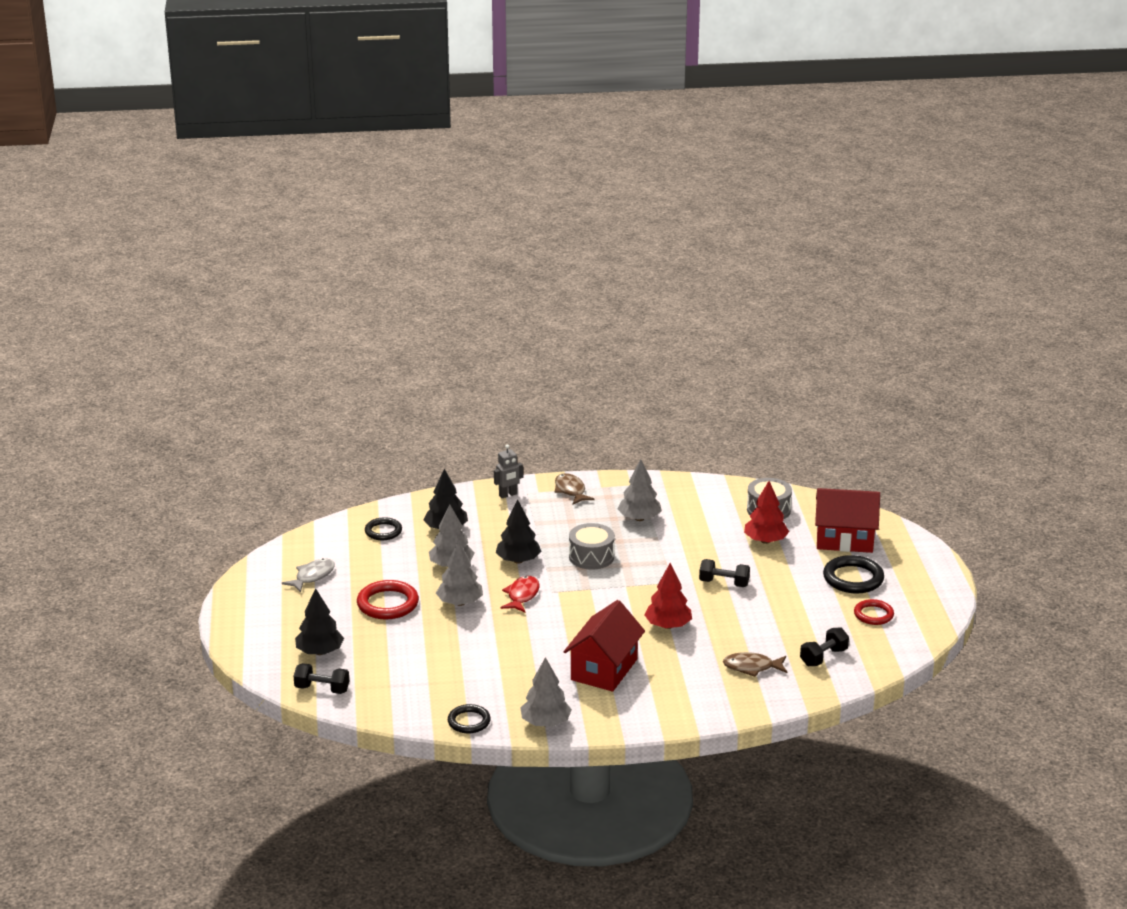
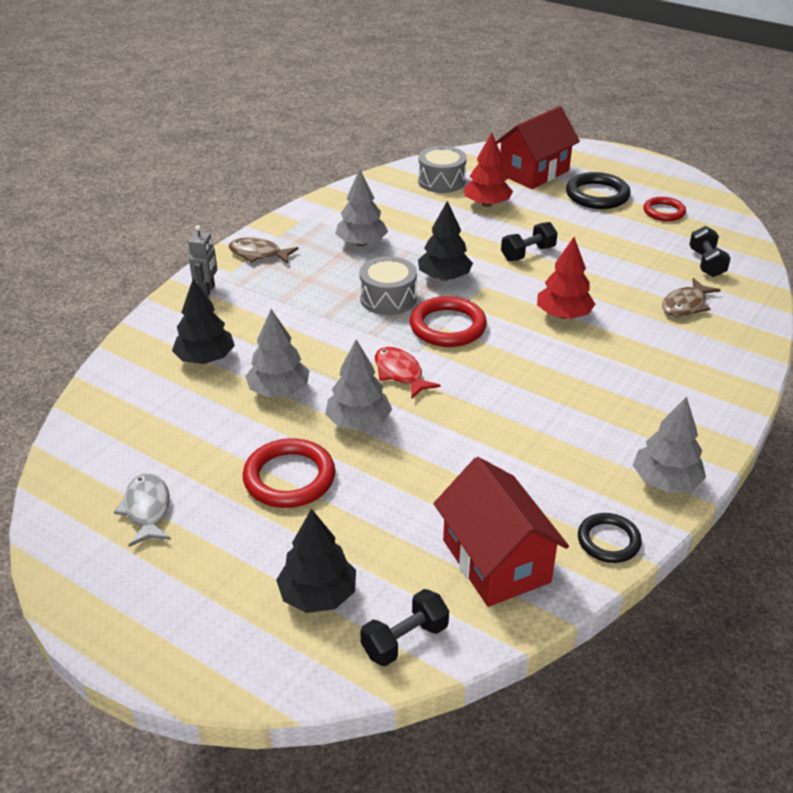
camera: 50 degrees left, 10 degrees up
black ring [365,517,402,540] -> none
black tree [496,500,541,564] -> black tree moved to [418,201,473,281]
red house [564,600,645,692] -> red house moved to [434,457,569,607]
none -> red ring [410,296,487,347]

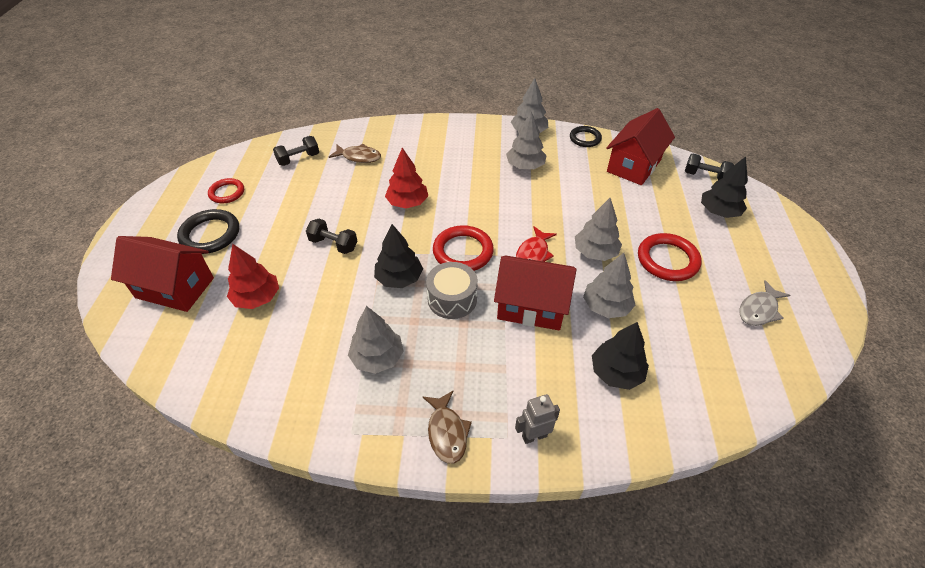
camera: 120 degrees left, 10 degrees up
grey drum [418,146,467,193] -> none
none -> red house [494,256,576,330]
none -> grey tree [506,111,547,169]

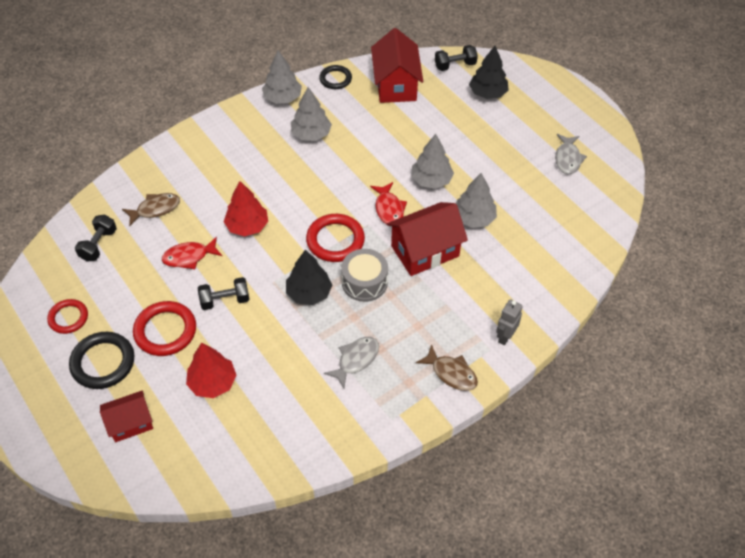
camera: 40 degrees left, 5 degrees up
red house [111,236,214,312] -> red house [100,390,153,442], size x0.62
grey tree [348,306,404,374] -> grey fish [324,337,379,388]
black tree [592,322,649,390] -> none
red ring [638,233,702,281] -> red ring moved to [133,301,196,356]
none -> red fish [162,237,222,269]

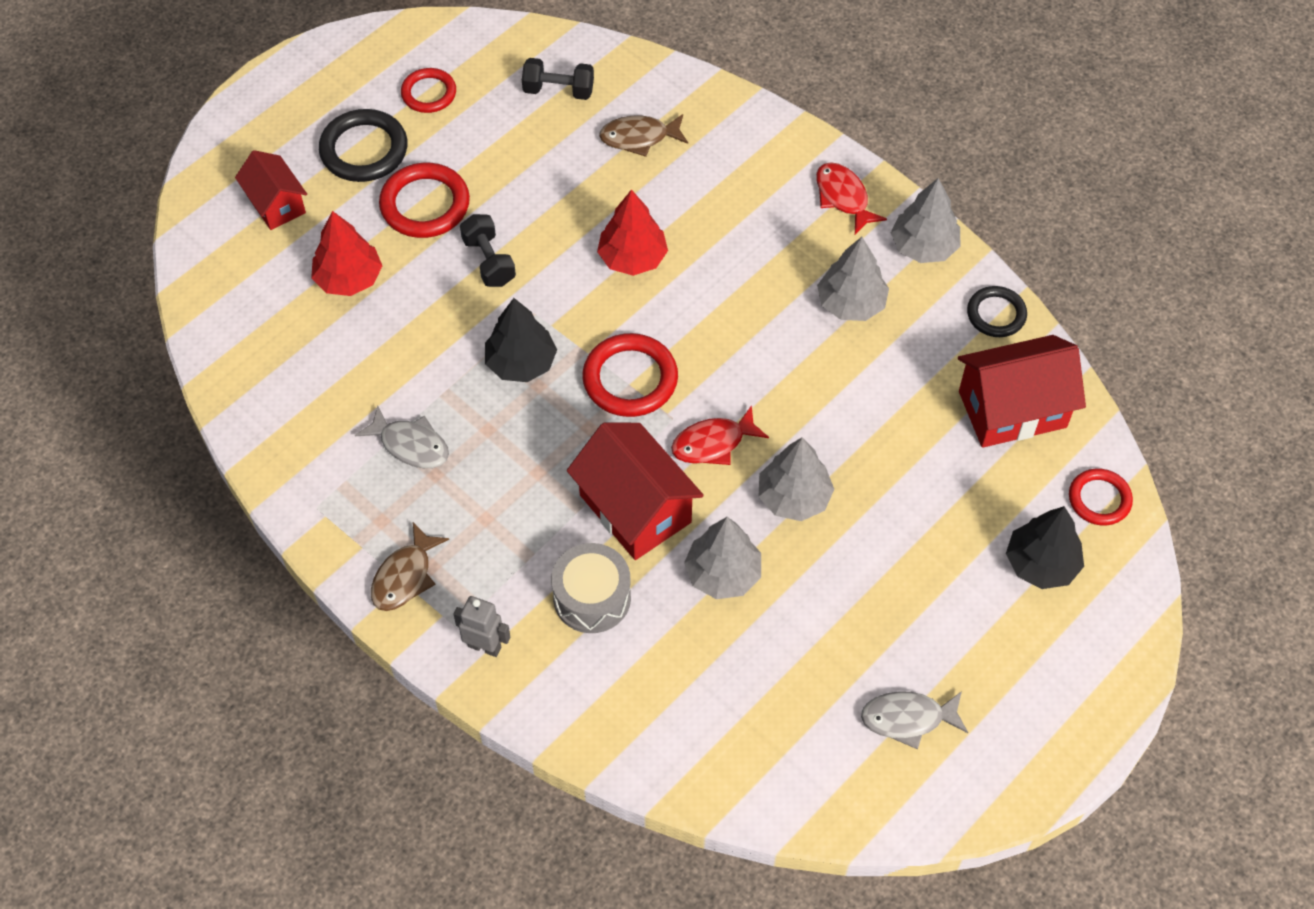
camera: 80 degrees right, 5 degrees up
brown fish [122,193,180,226] -> brown fish turned 120 degrees clockwise [599,114,688,157]
red fish [162,237,222,269] -> red fish moved to [816,162,887,234]
grey drum [341,249,388,302] -> grey drum moved to [551,543,631,633]
black dumbbell [435,45,478,71] -> red ring [1069,468,1133,526]

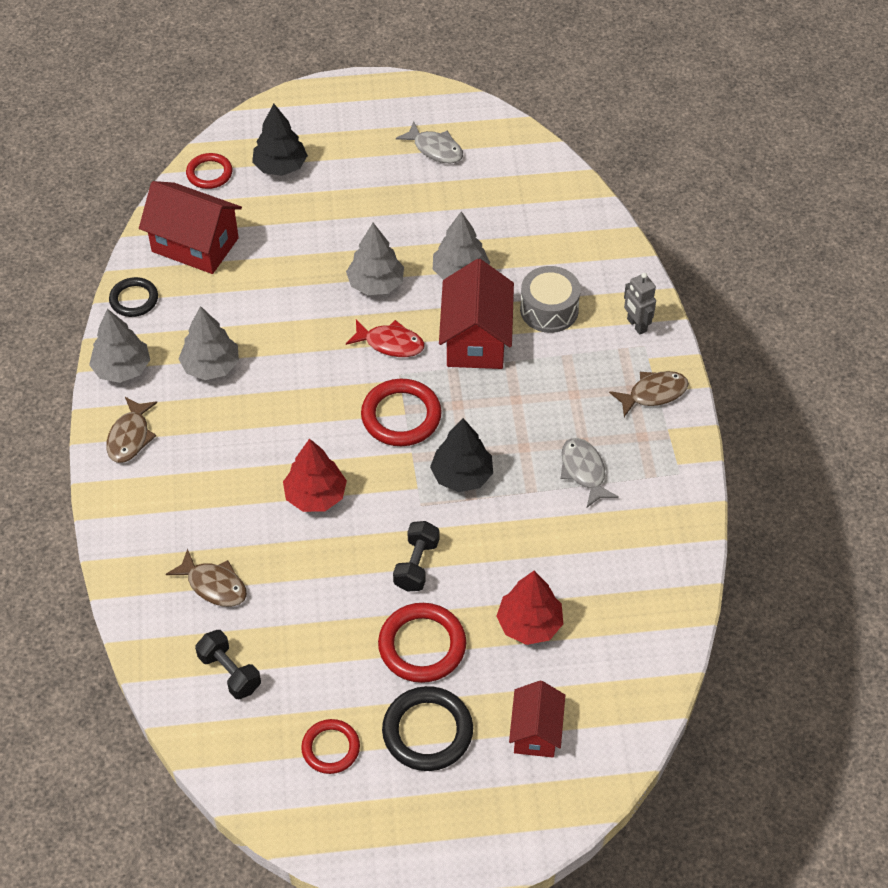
camera: 140 degrees left, 5 degrees down
red fish [816,162,887,234] -> brown fish [106,397,157,463]

